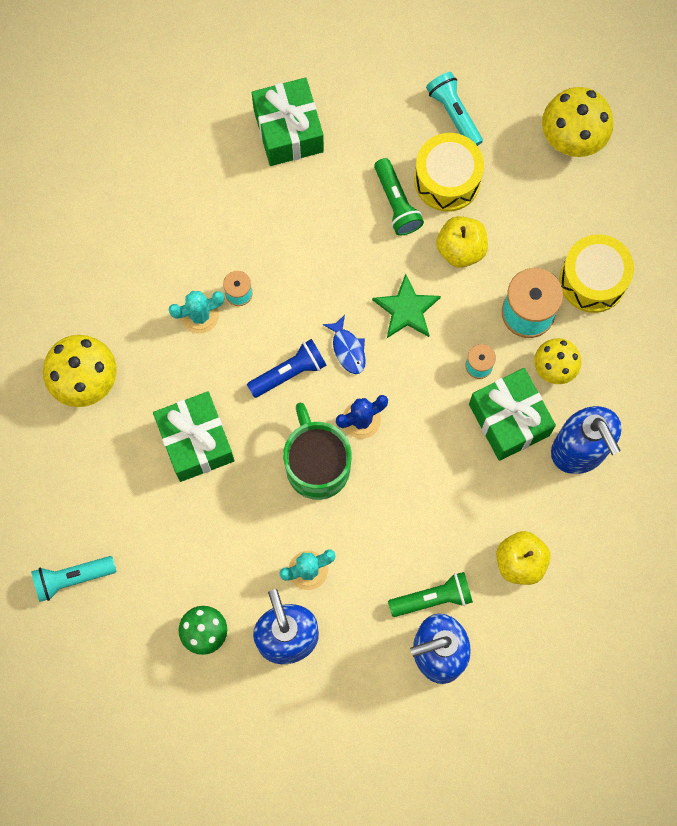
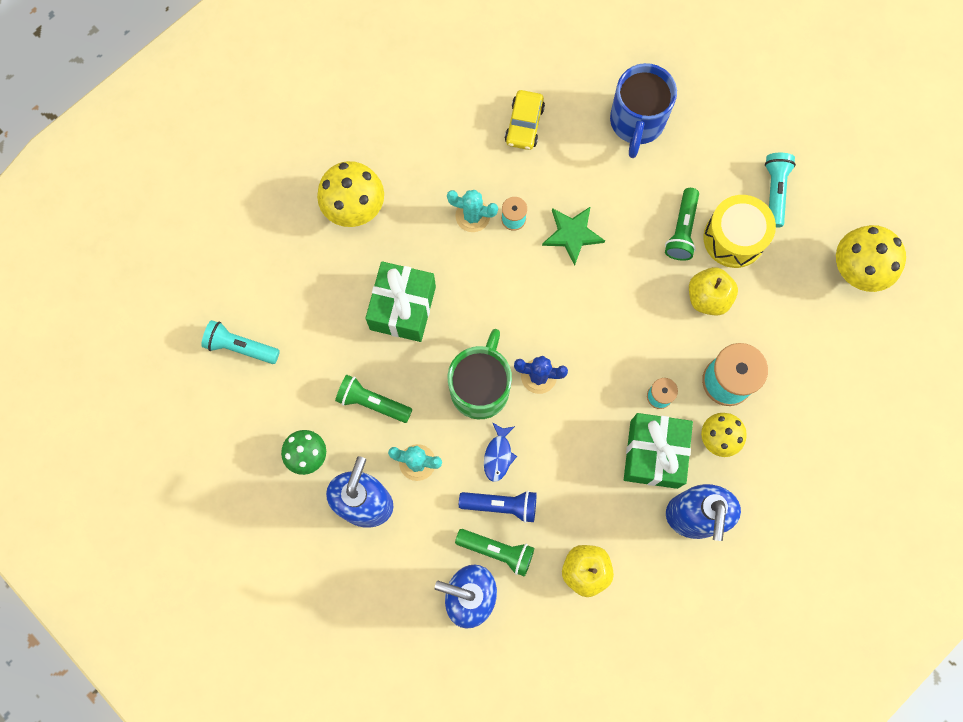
camera: 35 degrees right, 0 degrees up
blue flashlight [247,339,327,398] -> blue flashlight moved to [459,491,536,523]
green gift [252,77,324,166] -> blue mug [610,63,677,158]
blue fish [323,315,366,374] -> blue fish moved to [484,422,517,482]
green star [372,274,441,338] -> green star moved to [542,206,605,265]
yellow drum [560,234,634,313] -> none
none -> green flashlight [335,375,413,423]
none -> yellow car [505,90,545,150]

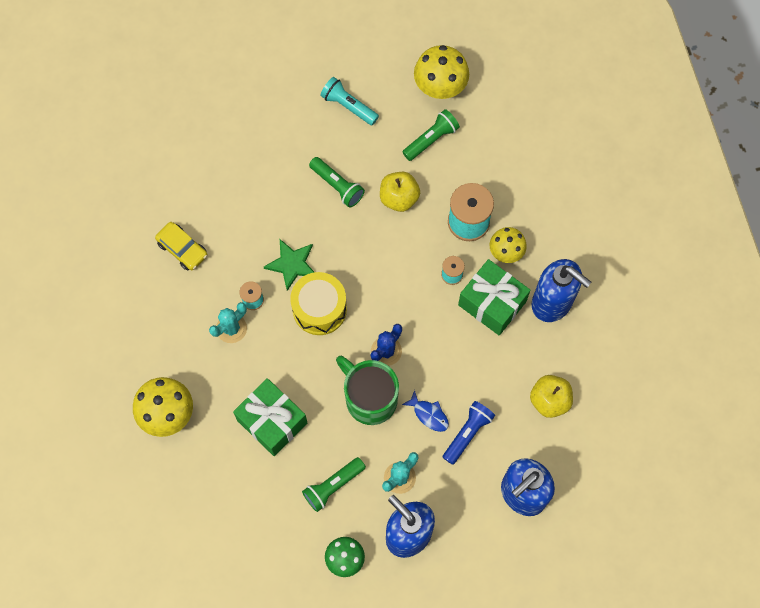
camera: 60 degrees left, 5 degrees down
turquoise flashlight [201,320,280,364] -> none
green flashlight [455,529,534,577] -> green flashlight moved to [403,109,460,161]
blue mug [610,63,677,158] -> none
yellow drum [703,195,776,268] -> yellow drum moved to [290,272,347,335]

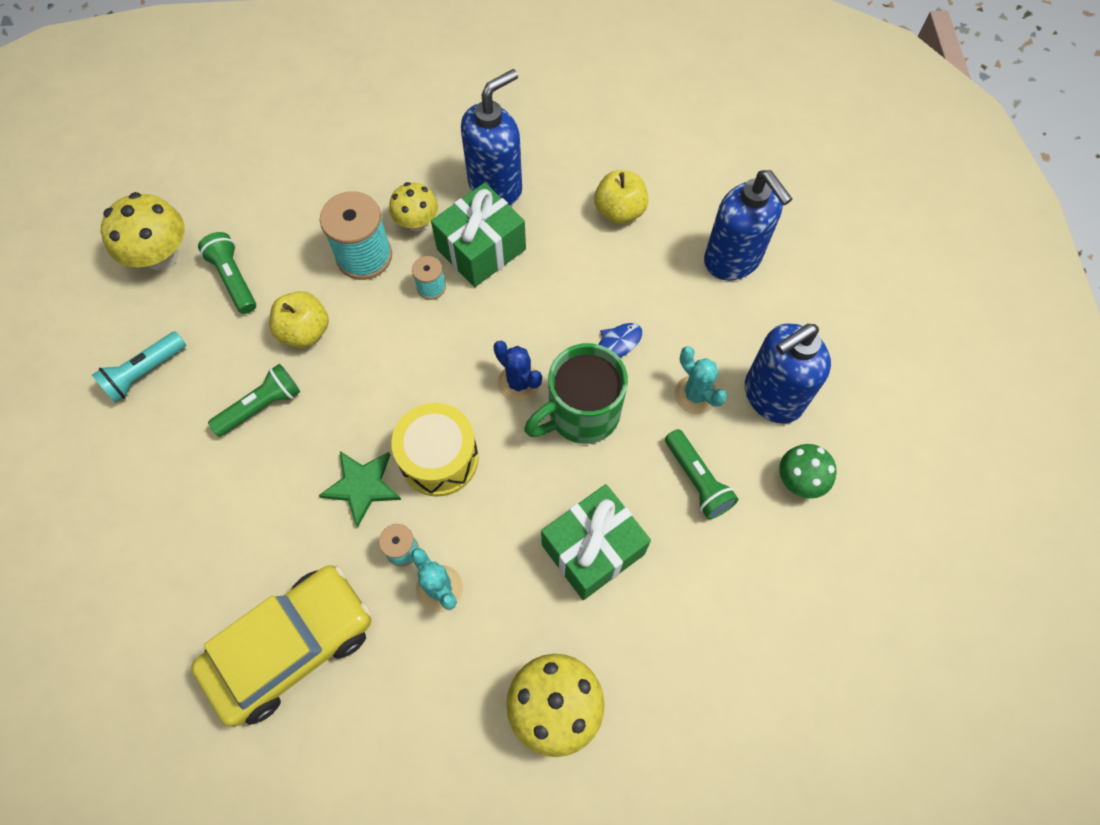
camera: 80 degrees left, 5 degrees down
yellow car [155,222,208,271] -> yellow car [191,566,371,727], size x1.94
blue flashlight [443,401,495,465] -> none

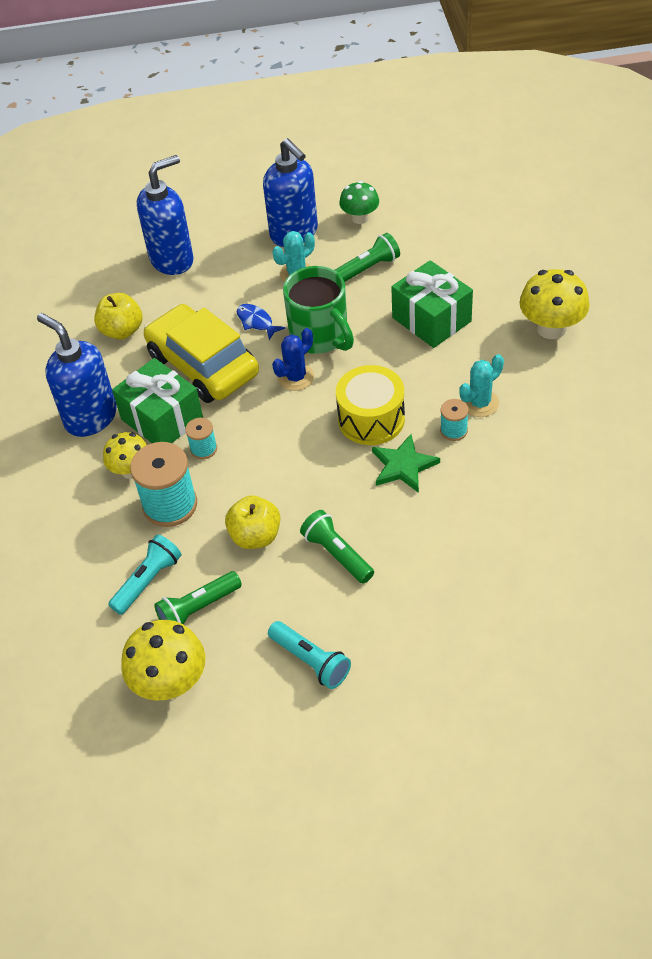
camera: 90 degrees left, 15 degrees down
yellow car [191,566,371,727] -> yellow car moved to [144,304,259,403]
none -> turquoise flashlight [108,534,182,615]

